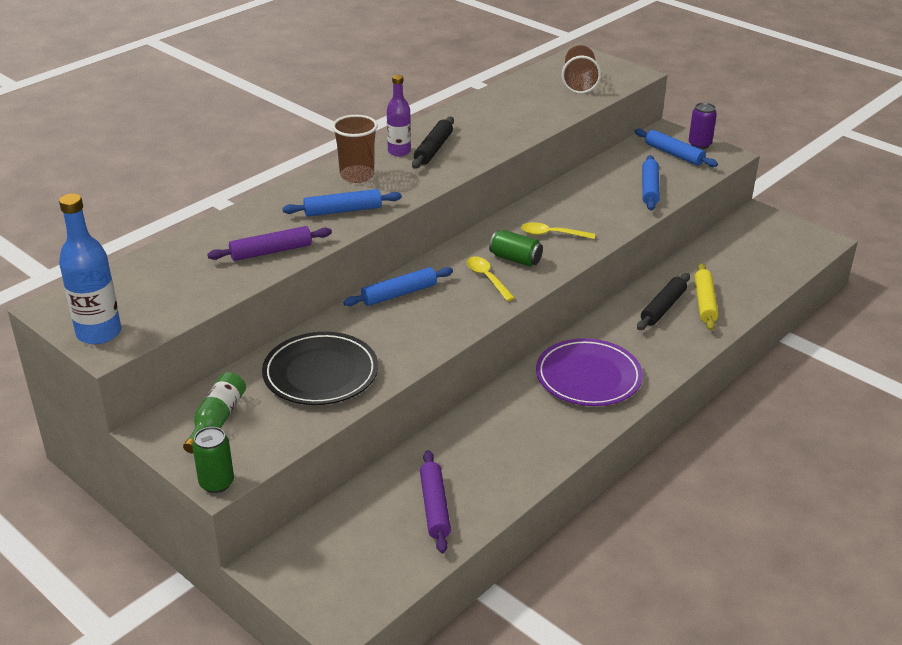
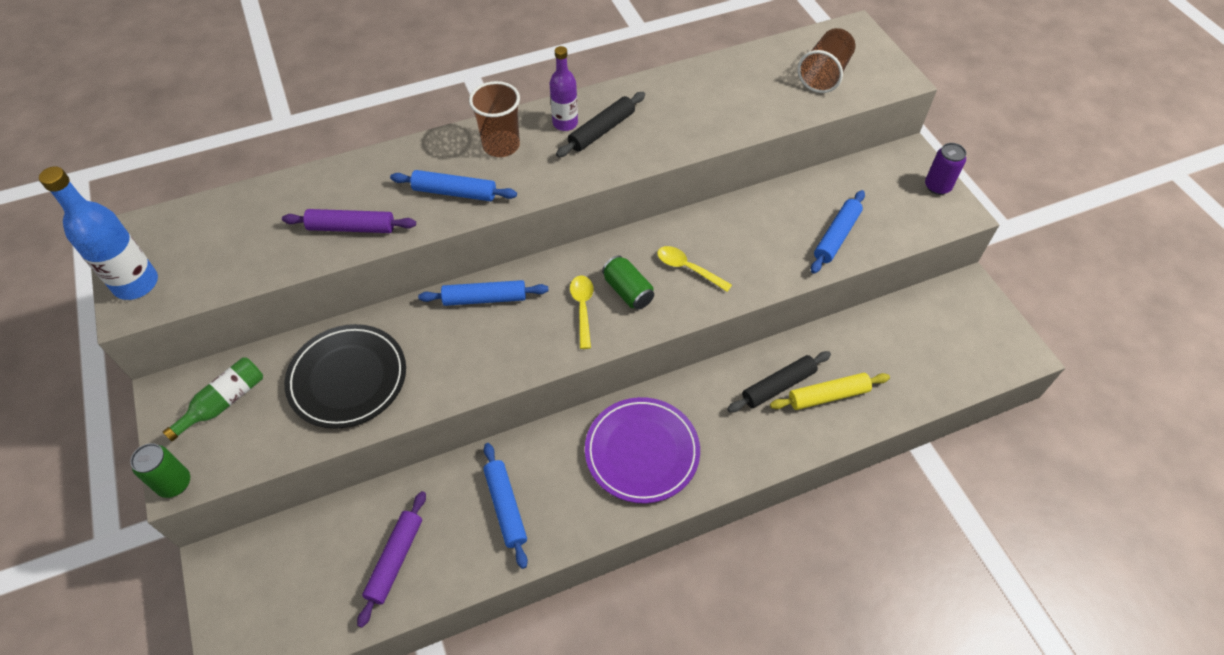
camera: 25 degrees right, 20 degrees up
blue rolling pin [634,129,718,167] -> blue rolling pin moved to [483,443,528,569]
yellow rolling pin [694,263,718,331] -> yellow rolling pin turned 45 degrees clockwise [770,373,890,410]

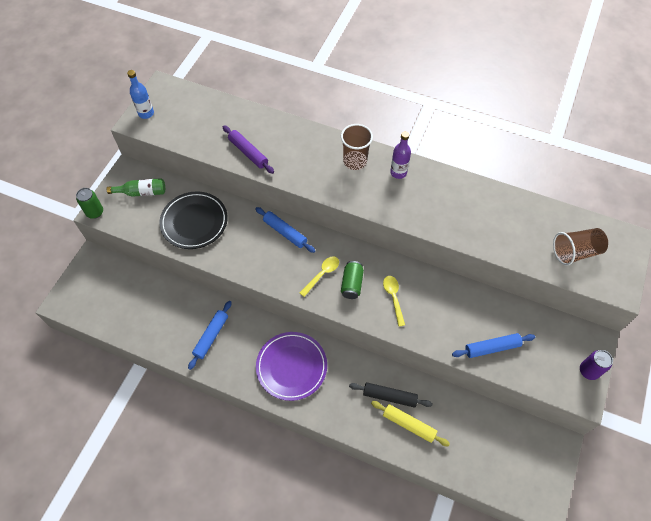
camera: 45 degrees right, 5 degrees up
blue bottle [39,166,158,300] -> blue bottle [127,70,154,119], size x0.66
purple rolling pin [357,491,426,628] -> none
blue rolling pin [390,170,517,201] -> none
black rolling pin [556,92,645,157] -> none

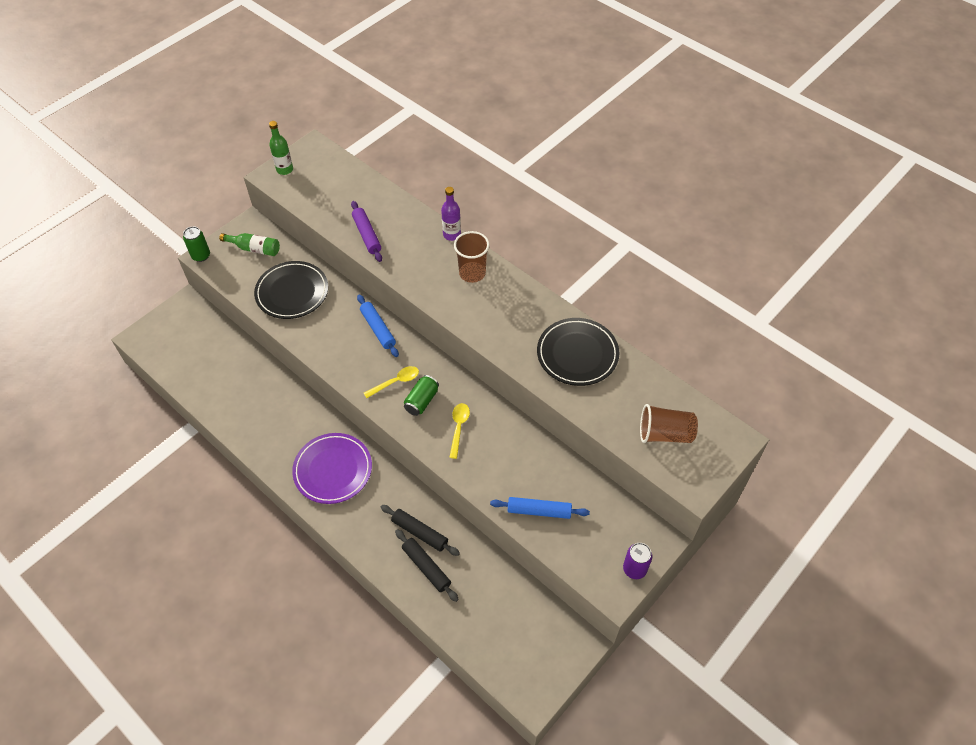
camera: 20 degrees right, 5 degrees down
blue bottle [127,70,154,119] -> green bottle [269,121,293,175]
blue rolling pin [188,301,232,370] -> none
yellow rolling pin [371,401,450,446] -> black rolling pin [395,529,459,602]
purple bottle [390,131,411,179] -> purple bottle moved to [441,187,461,241]
none -> black plate [537,318,619,386]

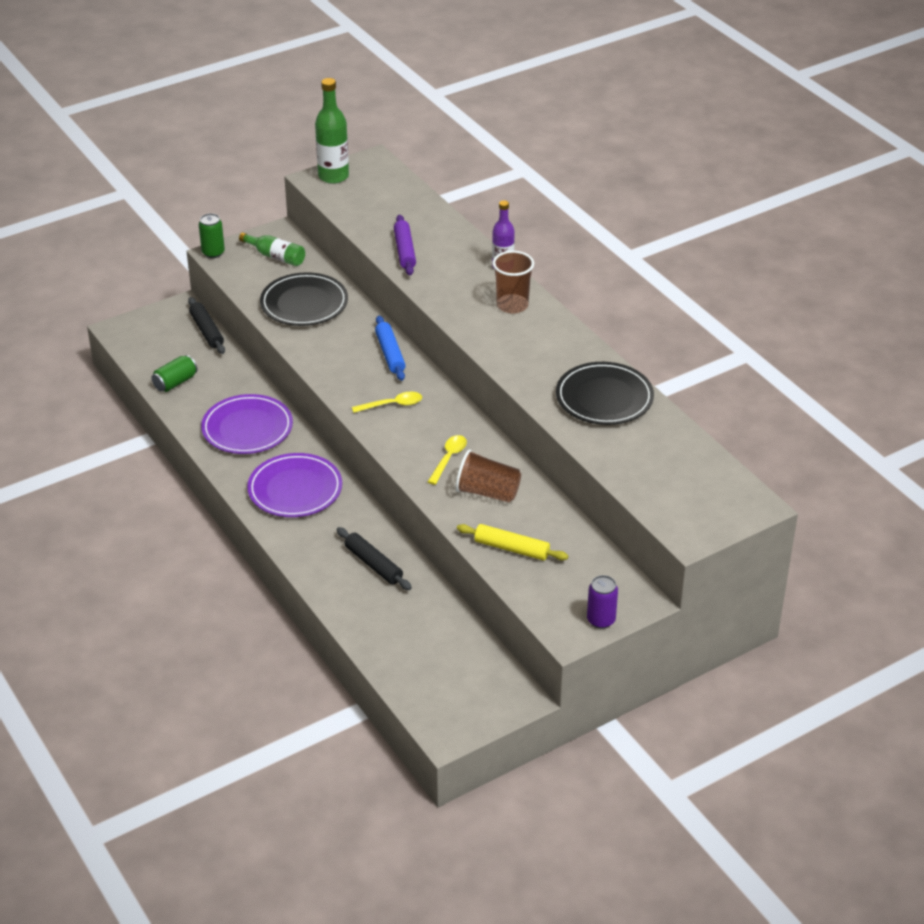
camera: 15 degrees right, 15 degrees down
green bottle [269,121,293,175] -> green bottle [315,78,349,184], size x1.52
black rolling pin [395,529,459,602] -> black rolling pin moved to [188,297,225,354]
green can [404,375,439,416] -> green can moved to [152,355,197,392]
blue rolling pin [490,497,590,519] -> yellow rolling pin [457,524,568,561]
brown cup [640,404,698,443] -> brown cup moved to [456,450,521,502]
none -> purple plate [201,394,293,454]

